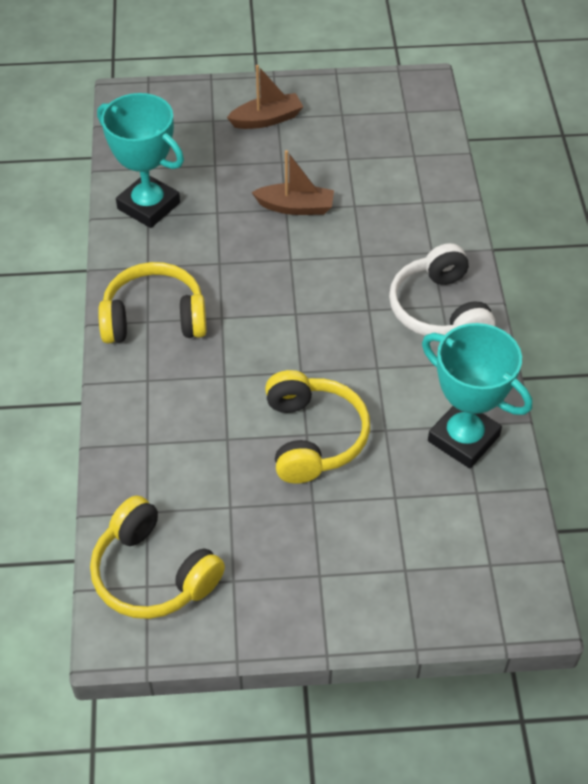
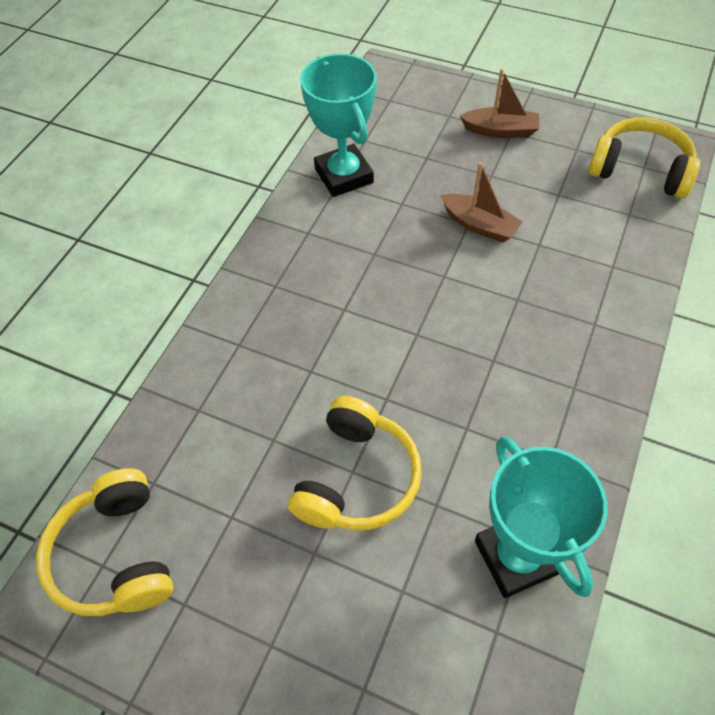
camera: 30 degrees right, 5 degrees up
yellow headphones [98,262,207,343] -> yellow headphones moved to [589,117,700,199]
white headphones [389,243,495,336] -> none

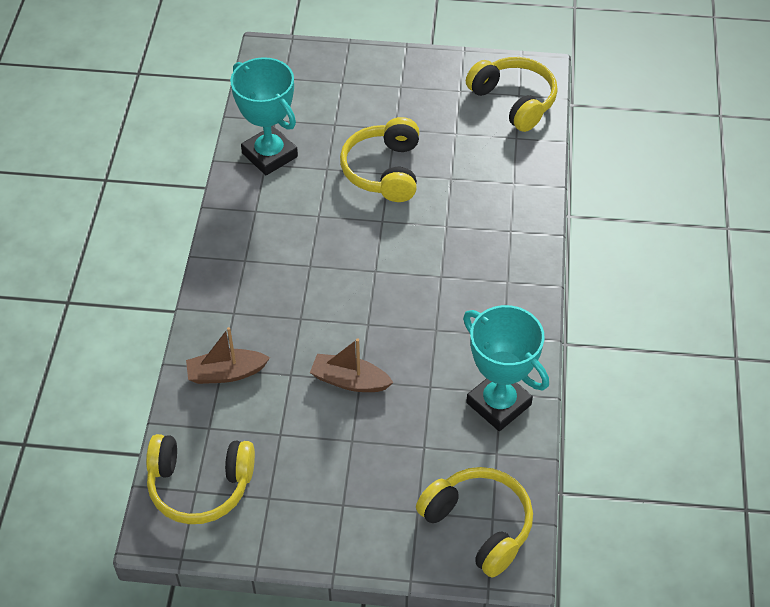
camera: 160 degrees right, 5 degrees down
brown boat [460,69,539,138] -> brown boat moved to [186,327,270,384]
none -> yellow headphones [416,467,533,578]

